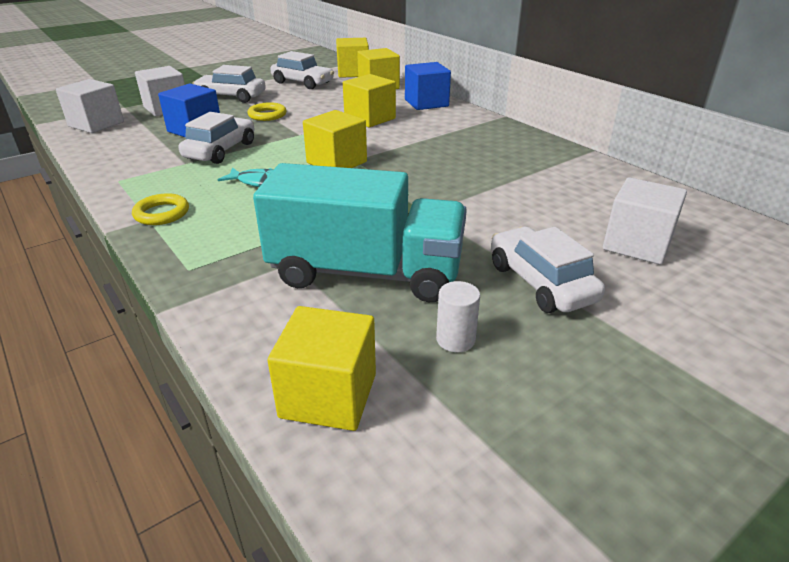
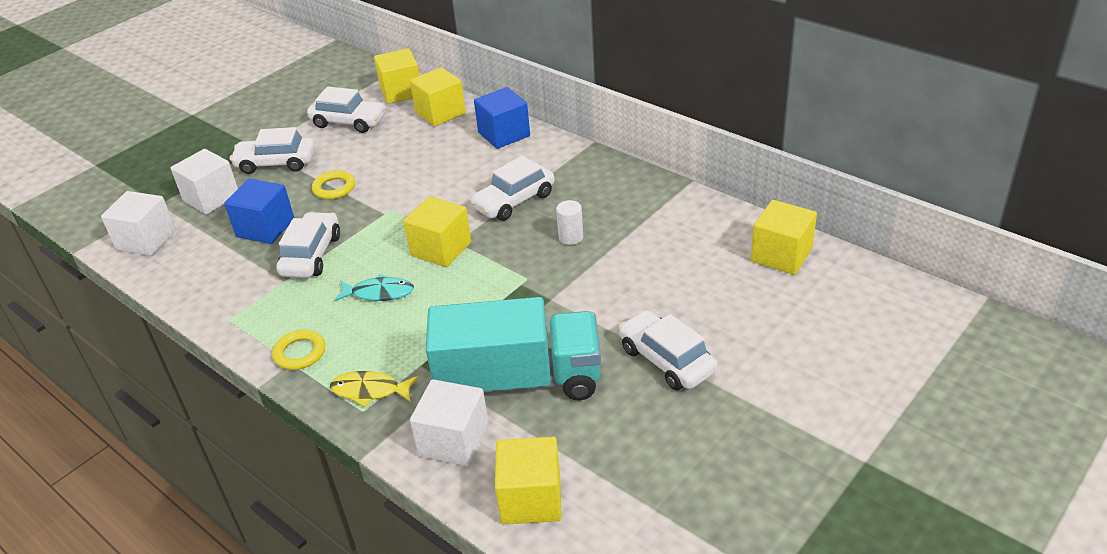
camera: 10 degrees left, 5 degrees up
yellow cube [343,74,396,127] -> yellow cube moved to [751,200,817,275]
white cylinder [436,281,480,352] -> white cylinder moved to [556,200,583,245]
white cube [603,177,687,265] -> white cube moved to [410,379,489,467]
none -> yellow fish [330,371,418,407]
none -> white car [470,156,555,221]

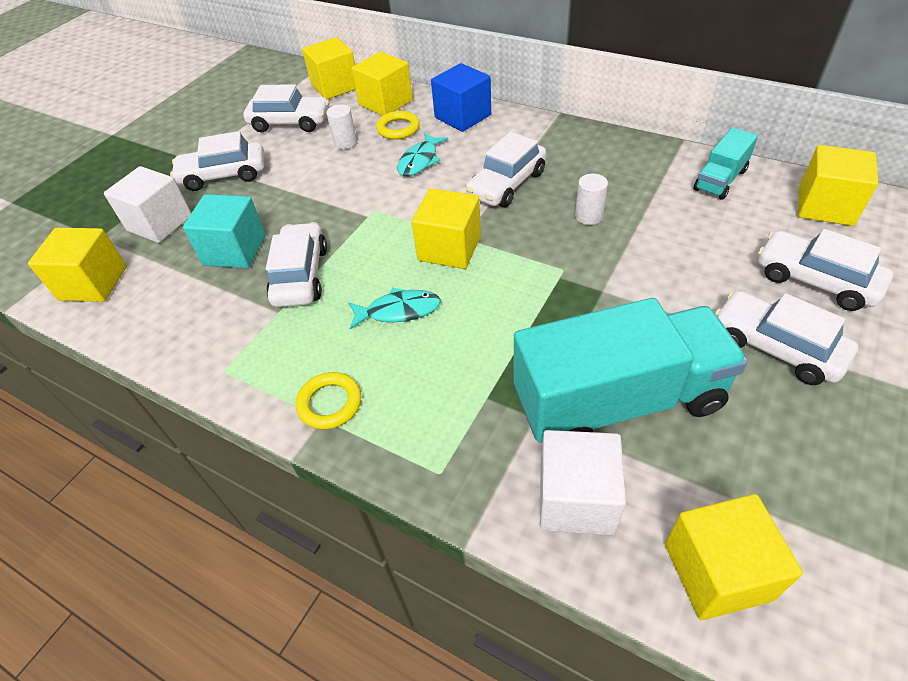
camera: 10 degrees left, 10 degrees up
white cube [101,191,176,256] -> yellow cube [28,228,127,302]
blue cube [224,179,294,244] -> turquoise cube [183,194,266,268]
yellow ring [312,170,355,199] -> yellow ring moved to [376,111,420,140]
yellow fish [330,371,418,407] -> none
none -> white cylinder [327,104,357,149]
none -> turquoise fish [397,133,448,176]
none -> turquoise truck [694,127,758,200]
none -> white car [758,229,893,311]

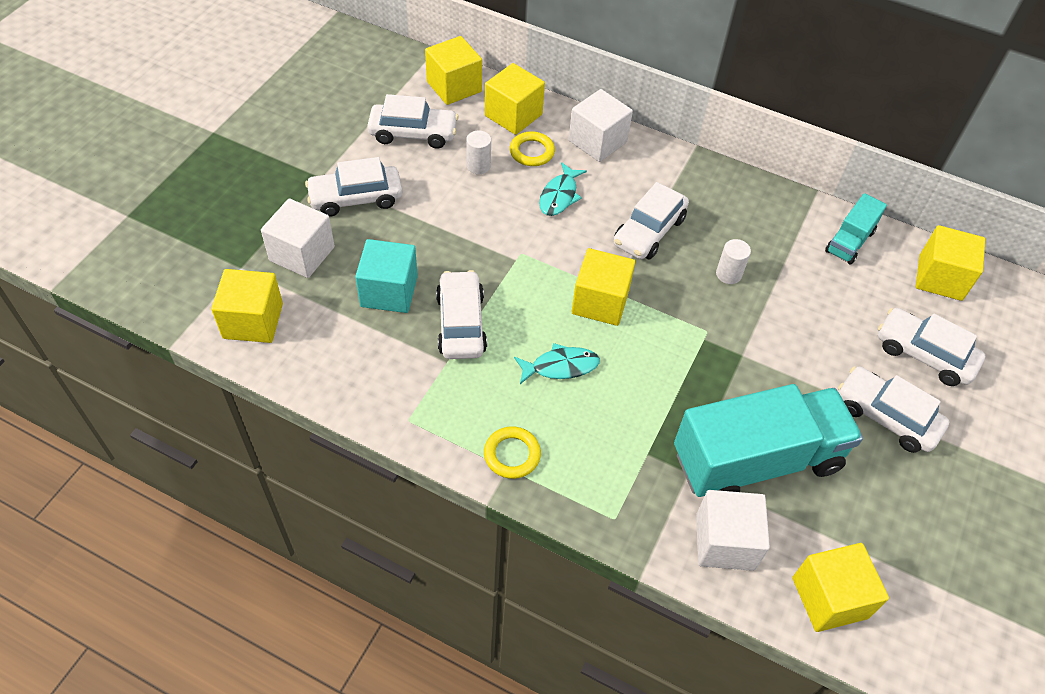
camera: 10 degrees left, 5 degrees up
blue cube [431,63,491,132] -> white cube [569,89,633,162]

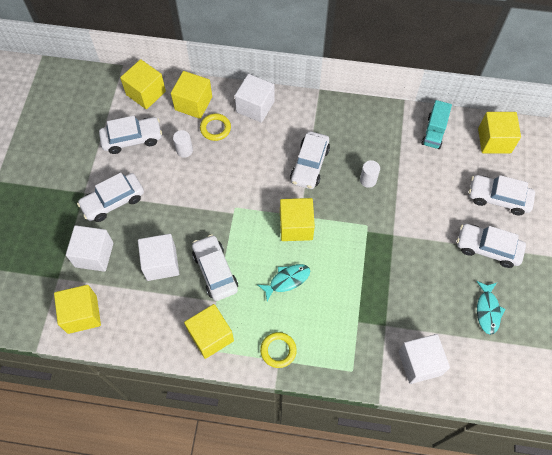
camera: 15 degrees left, 10 degrees up
turquoise cube [355,239,418,313] -> white cube [138,234,179,281]
turquoise fish [539,162,587,216] -> turquoise fish moved to [476,281,506,335]
turquoise truck [674,384,863,497] -> none
yellow cube [792,543,889,632] -> yellow cube moved to [184,304,234,359]

